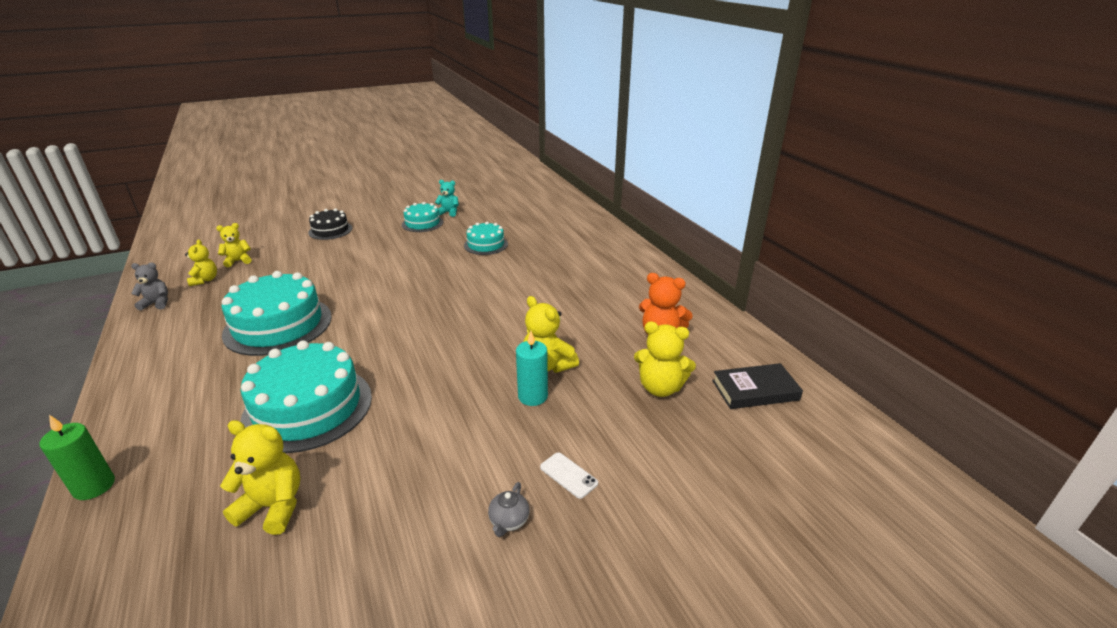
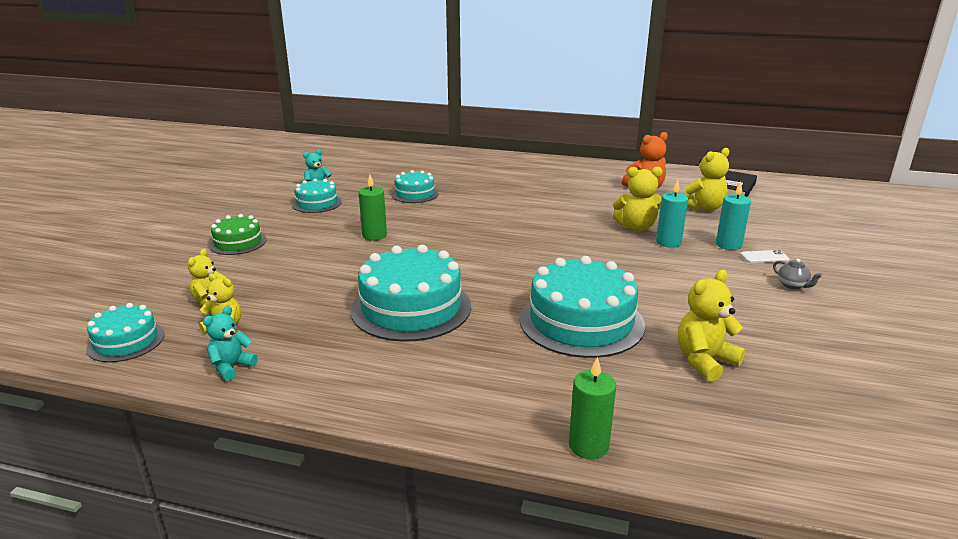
camera: 50 degrees left, 5 degrees down
grey teddy bear [131,263,168,311] -> turquoise teddy bear [203,306,258,381]
black cake [308,209,352,240] -> green cake [209,214,267,255]
none -> turquoise cake [86,303,165,362]
none -> green candle [359,175,387,241]
none -> turquoise candle [716,182,751,250]

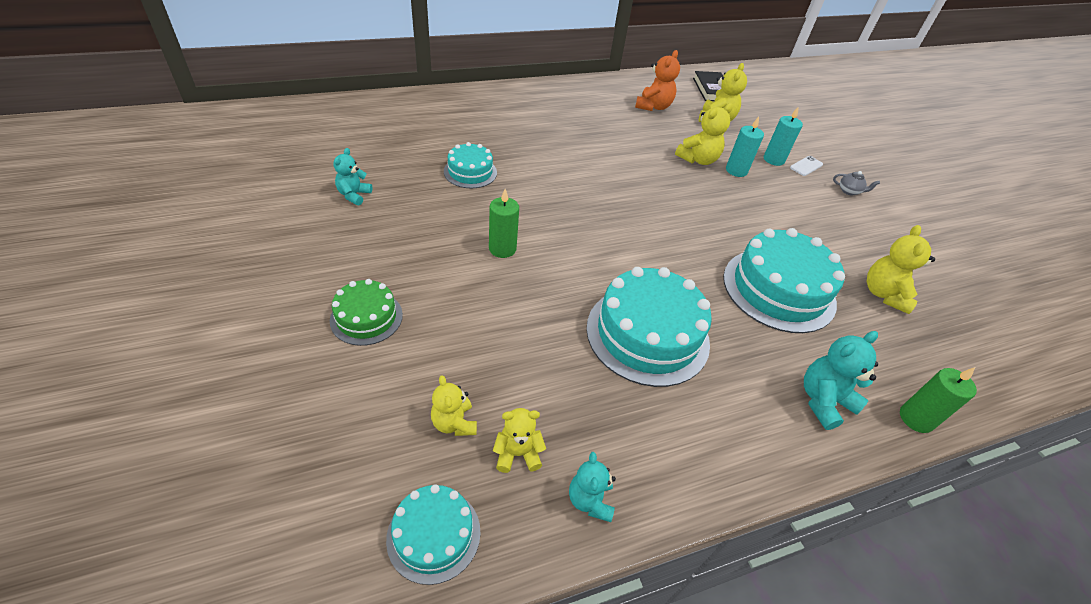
camera: 40 degrees left, 20 degrees up
turquoise cake [292,179,342,213] -> none
none -> turquoise teddy bear [804,331,878,430]

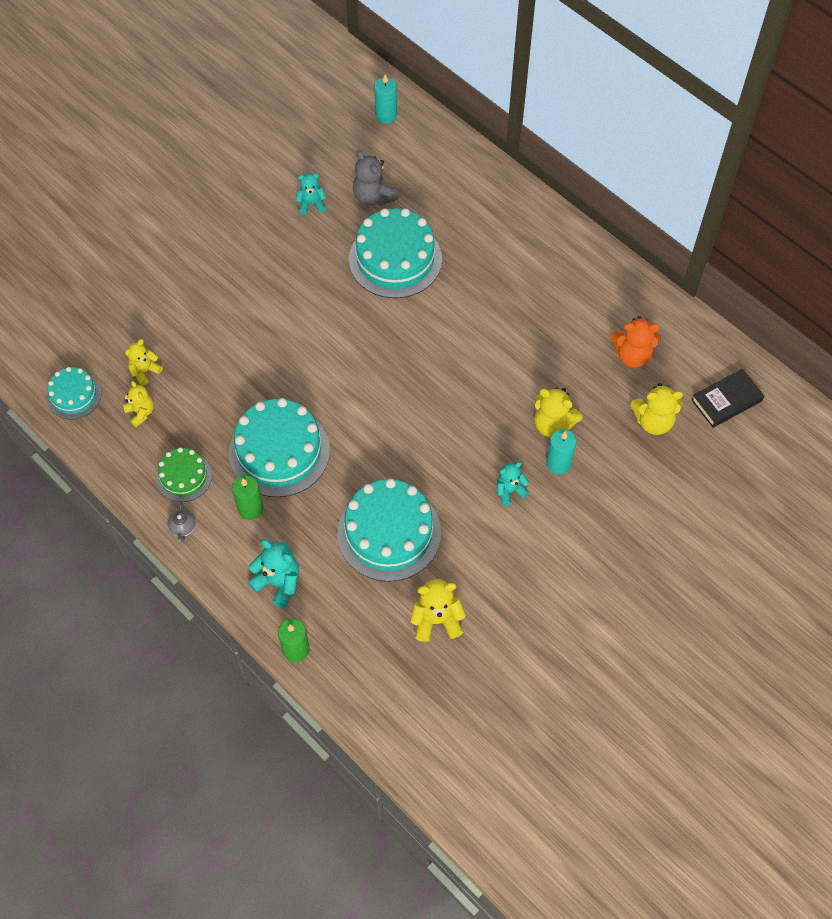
camera: 70 degrees right, 15 degrees up
green cake [330,279,403,346] -> green cake moved to [156,448,212,502]
turquoise cake [444,142,497,188] -> turquoise cake [349,208,442,298], size x1.83
green candle [489,189,519,258] -> green candle moved to [232,475,264,520]
turquoise teddy bear [569,452,616,522] -> turquoise teddy bear moved to [497,462,529,506]
turquoise candle [764,106,803,166] -> turquoise candle moved to [374,74,397,124]
white phone [790,156,823,176] -> none
grey teapot [833,171,880,196] -> grey teapot moved to [168,502,196,543]
none -> grey teddy bear [353,150,398,206]

